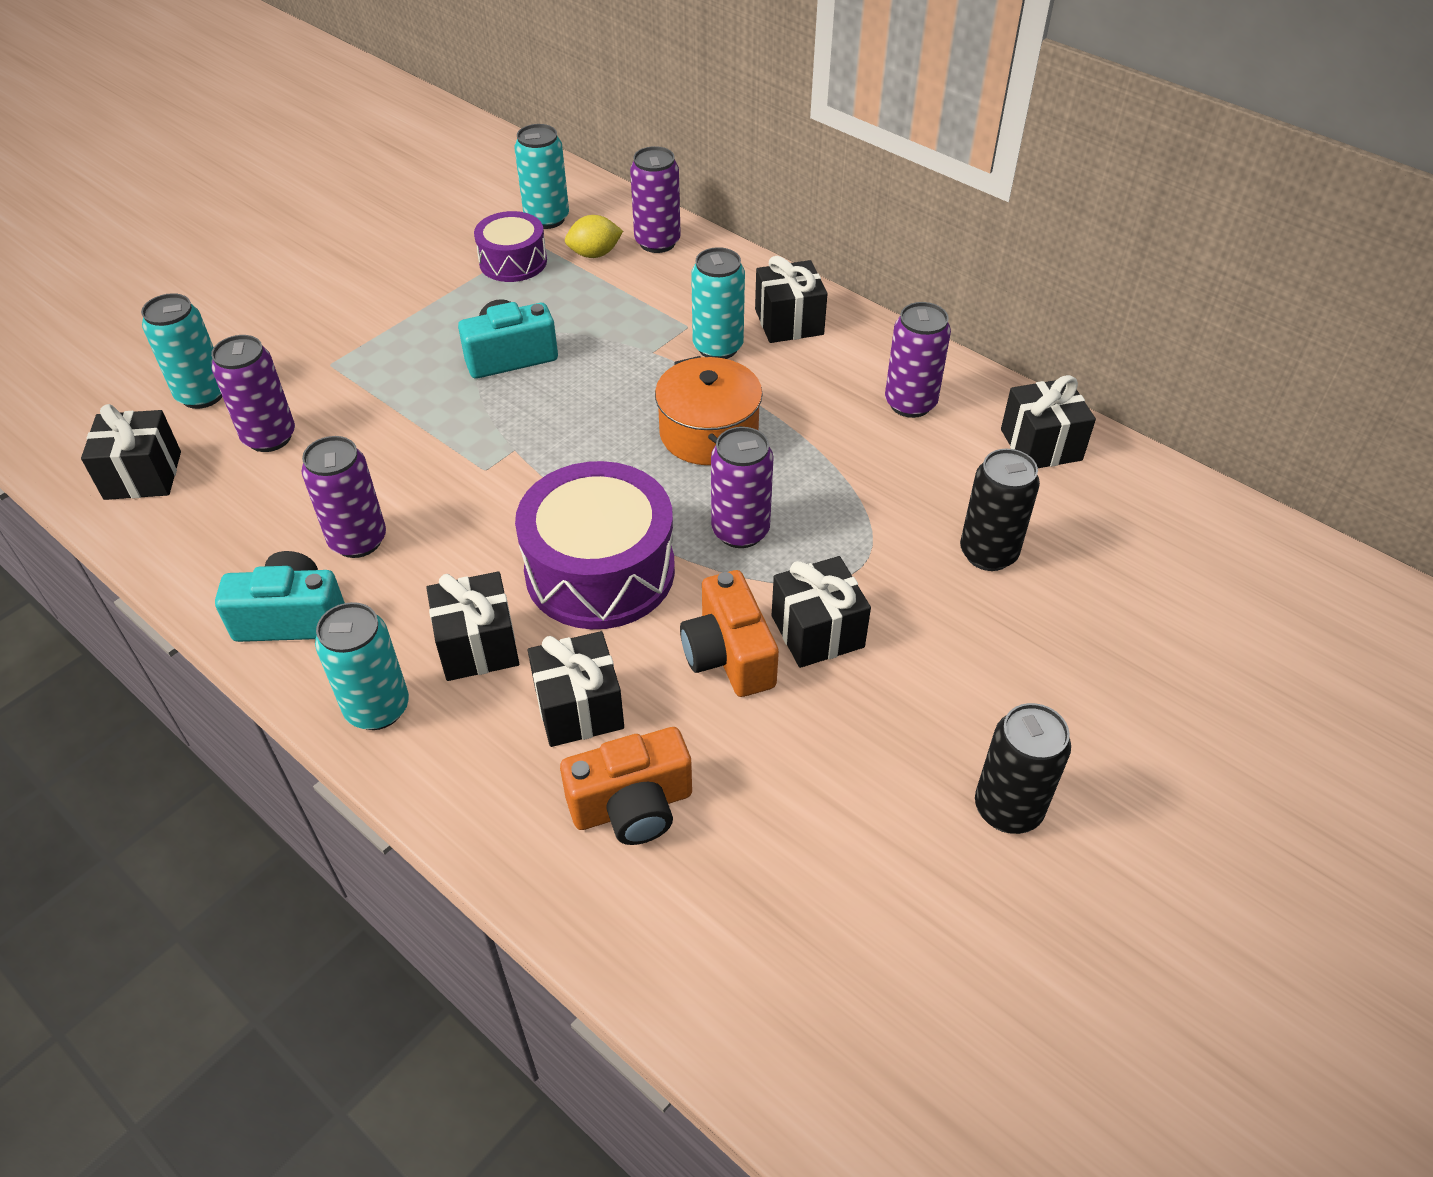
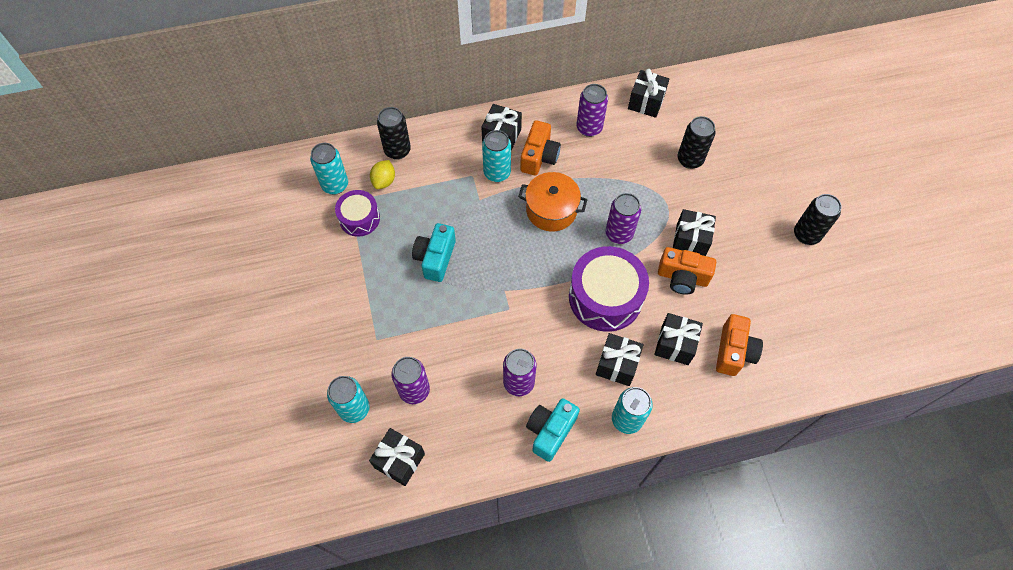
camera: 55 degrees left, 15 degrees up
purple can [630,146,681,253] -> black can [377,107,411,160]
none -> orange camera [520,120,561,176]

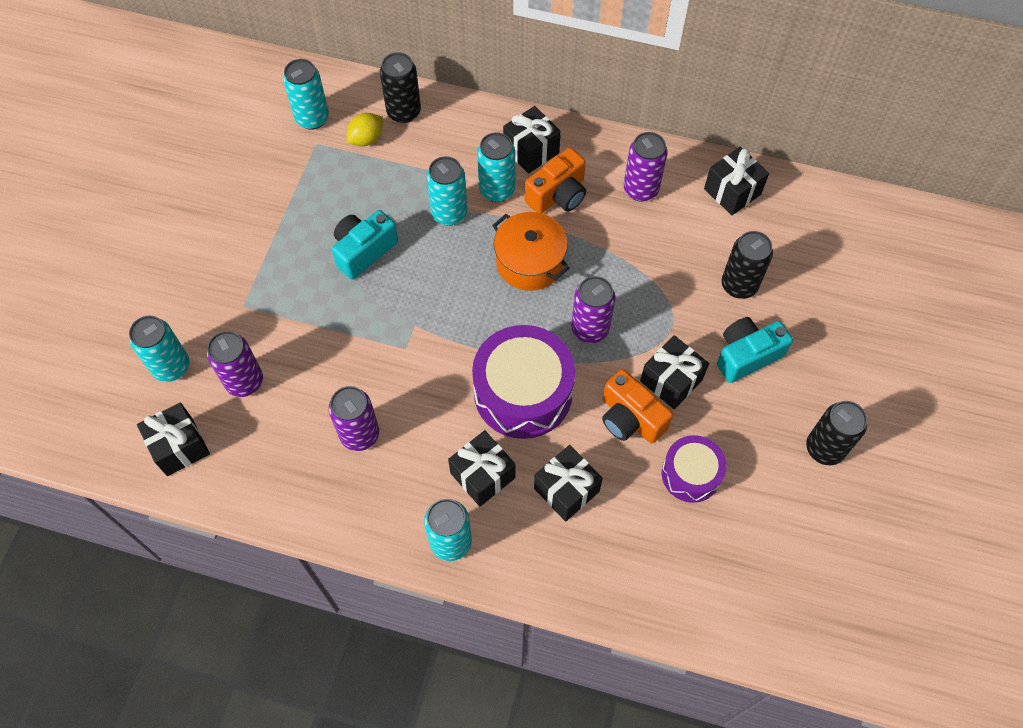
camera: 30 degrees right, 0 degrees up
purple drum [335,190,380,237] -> purple drum moved to [662,435,726,503]
turquoise camera [526,398,580,462] -> turquoise camera moved to [717,317,793,383]
orange camera [716,314,763,376] -> none
none -> turquoise can [427,156,467,226]

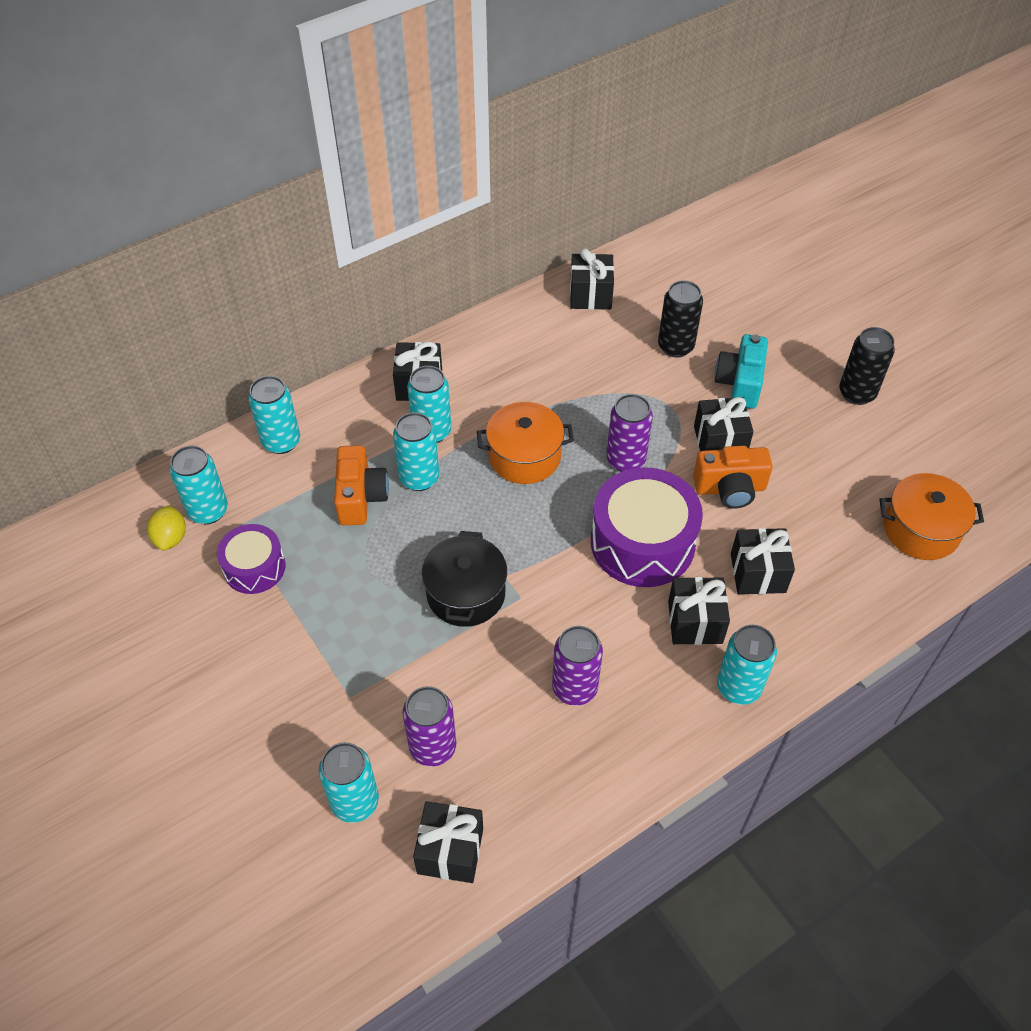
camera: 50 degrees left, 10 degrees down
turquoise camera [332,210,398,279] -> none
yellow lemon [346,113,383,146] -> yellow lemon moved to [147,505,186,551]
black can [380,52,421,123] -> turquoise can [248,376,300,454]
orange camera [525,148,586,213] -> orange camera moved to [334,445,389,525]
purple can [624,132,667,202] -> none
purple drum [662,435,726,503] -> purple drum moved to [217,524,286,594]
none -> black pot [422,531,507,627]
none -> orange pot [879,473,984,560]

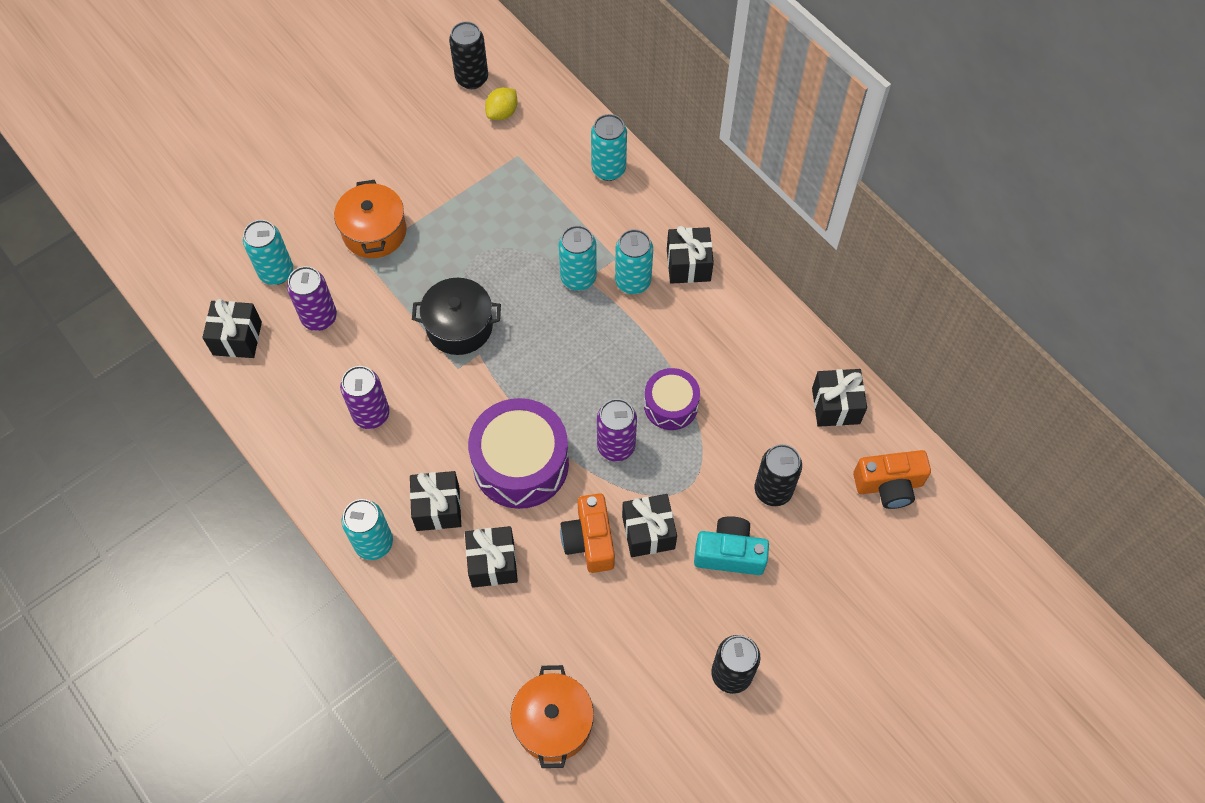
camera: 85 degrees right, 10 degrees up
yellow lemon [147,505,186,551] -> yellow lemon turned 45 degrees counterclockwise [485,87,518,120]
turquoise can [170,445,228,524] -> none
purple drum [217,524,286,594] -> purple drum moved to [644,368,700,430]
orange camera [334,445,389,525] -> orange camera moved to [853,450,931,509]
orange pot [477,402,574,484] -> orange pot moved to [334,180,406,258]
none -> black can [449,21,488,89]

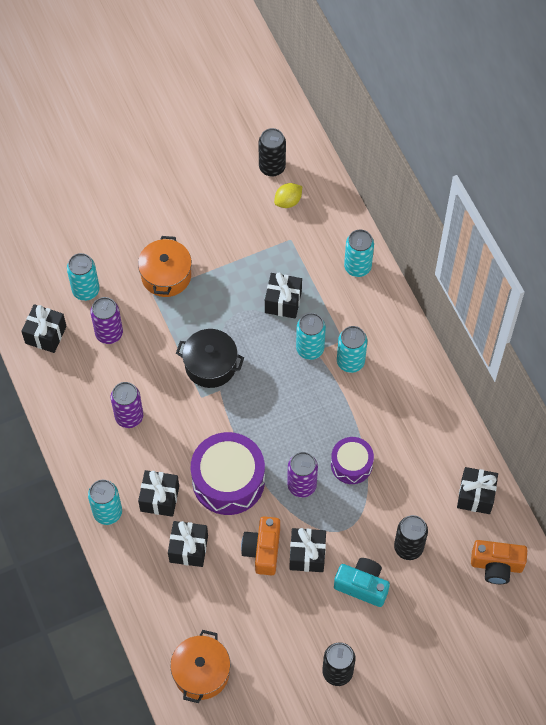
camera: 15 degrees right, 0 degrees up
black gift [667,226,714,284] -> black gift moved to [265,273,302,319]

